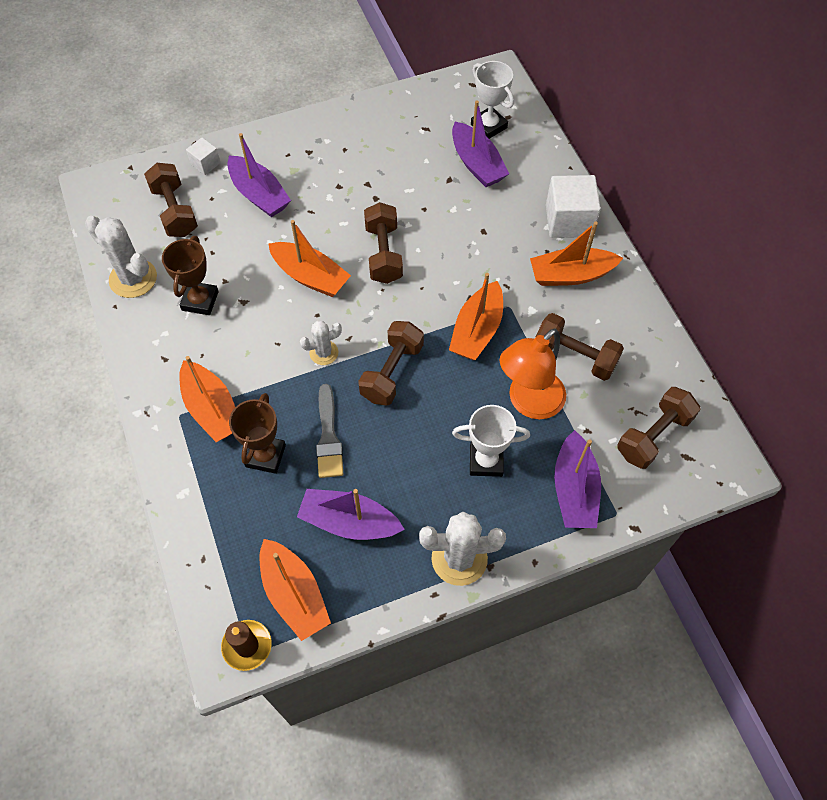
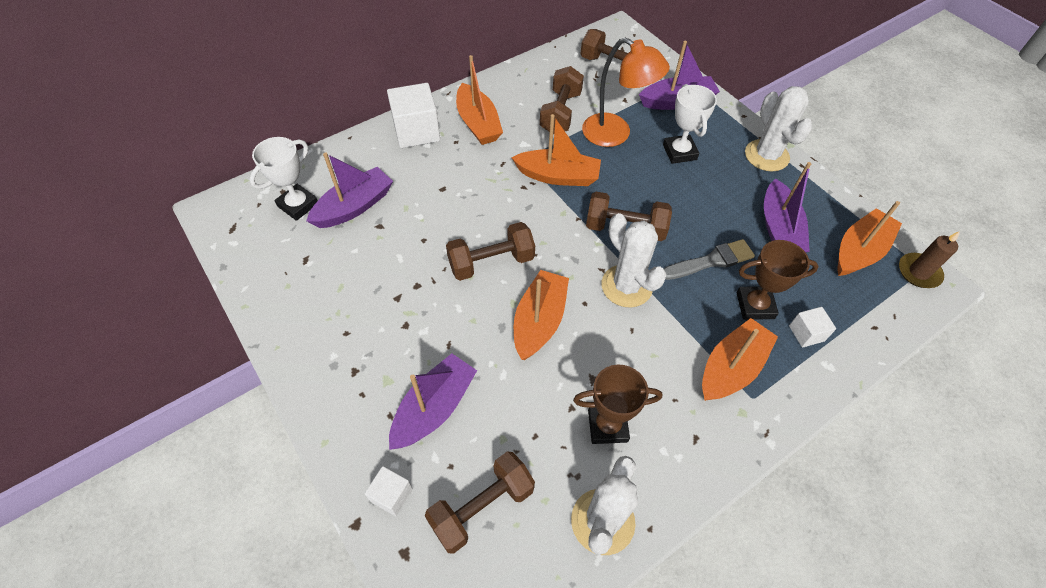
camera: 105 degrees left, 5 degrees down
white cactus [300,321,342,365] -> white cactus [602,213,667,307], size x1.72
none -> white cube [789,307,836,348]

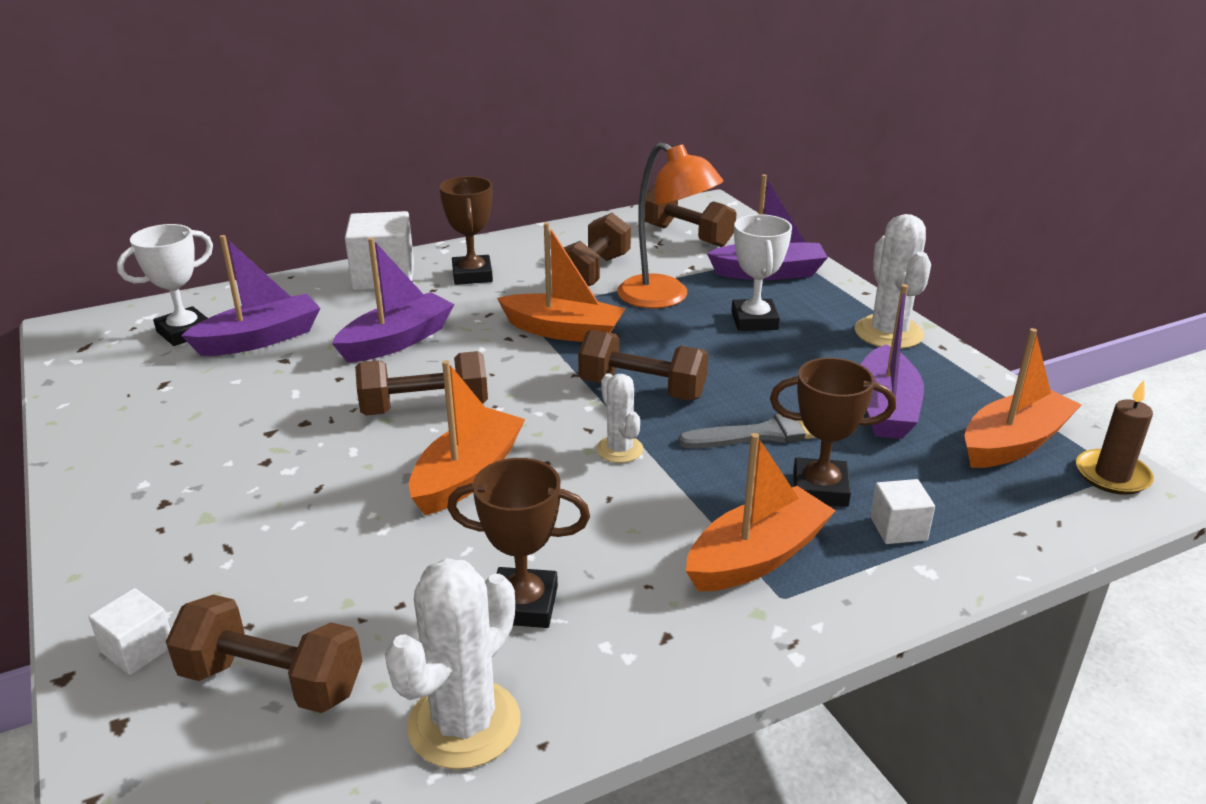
camera: 10 degrees right, 25 degrees down
purple boat [389,353,477,450] -> purple boat moved to [332,238,454,363]
brown dumbbell [425,451,535,554] -> brown dumbbell turned 45 degrees clockwise [166,595,362,713]
orange boat [456,55,503,145] -> brown trophy [439,176,493,285]
white cactus [602,213,667,307] -> white cactus [596,373,644,463], size x0.58

